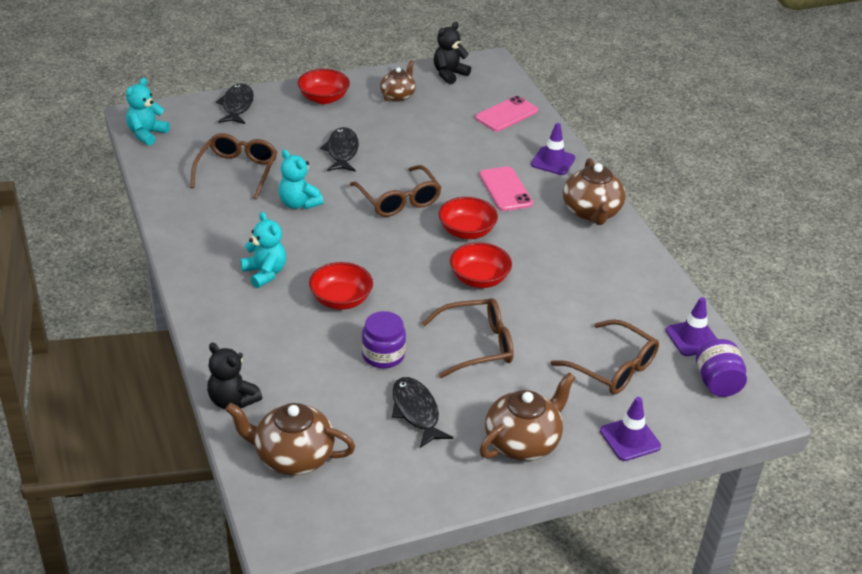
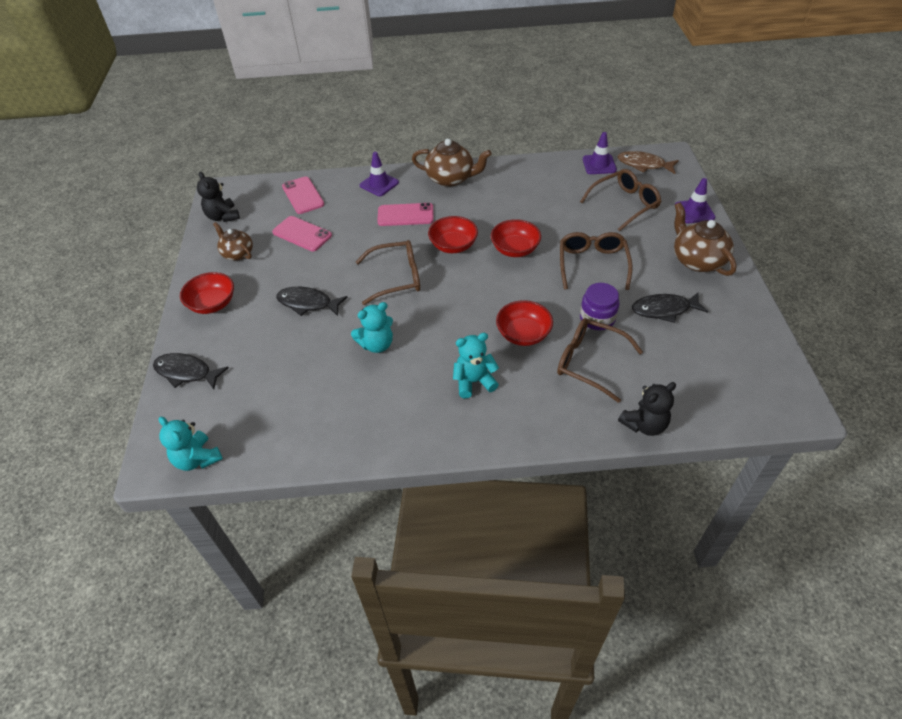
camera: 70 degrees left, 10 degrees up
brown glasses [190,133,277,199] -> brown glasses moved to [557,318,643,403]
brown teapot [225,403,355,476] -> none
purple jar [696,339,747,397] -> brown fish [618,151,679,174]
none -> pink phone [272,216,332,251]

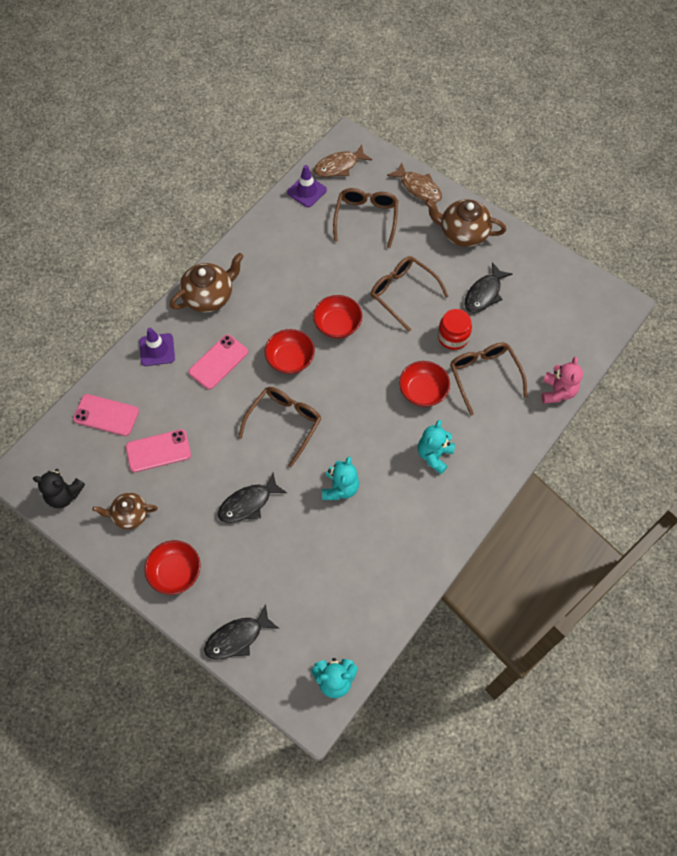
camera: 50 degrees left, 15 degrees up
brown glasses [557,318,643,403] -> brown glasses turned 90 degrees clockwise [450,342,527,416]
purple jar [580,283,620,330] -> red jar [438,309,472,350]
black teddy bear [618,382,676,436] -> pink teddy bear [542,357,583,404]
purple traffic cone [675,178,715,223] -> brown fish [387,162,442,203]

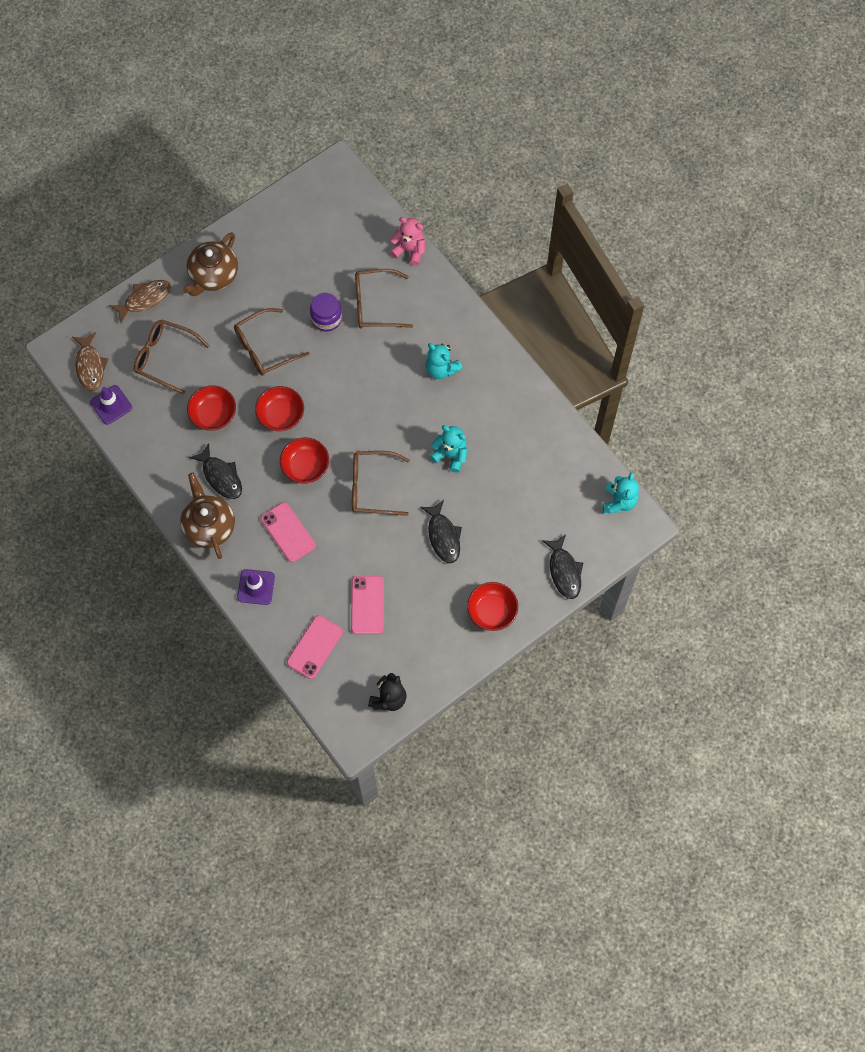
camera: 75 degrees left, 5 degrees up
brown teapot [92,493,158,529] -> none
brown glasses [238,387,322,467] -> brown glasses turned 45 degrees counterclockwise [352,451,410,516]
red bowl [399,361,450,407] -> red bowl moved to [187,385,236,431]
red jar [438,309,472,350] -> purple jar [310,293,342,332]
black fish [465,262,512,313] -> black fish moved to [189,443,242,499]

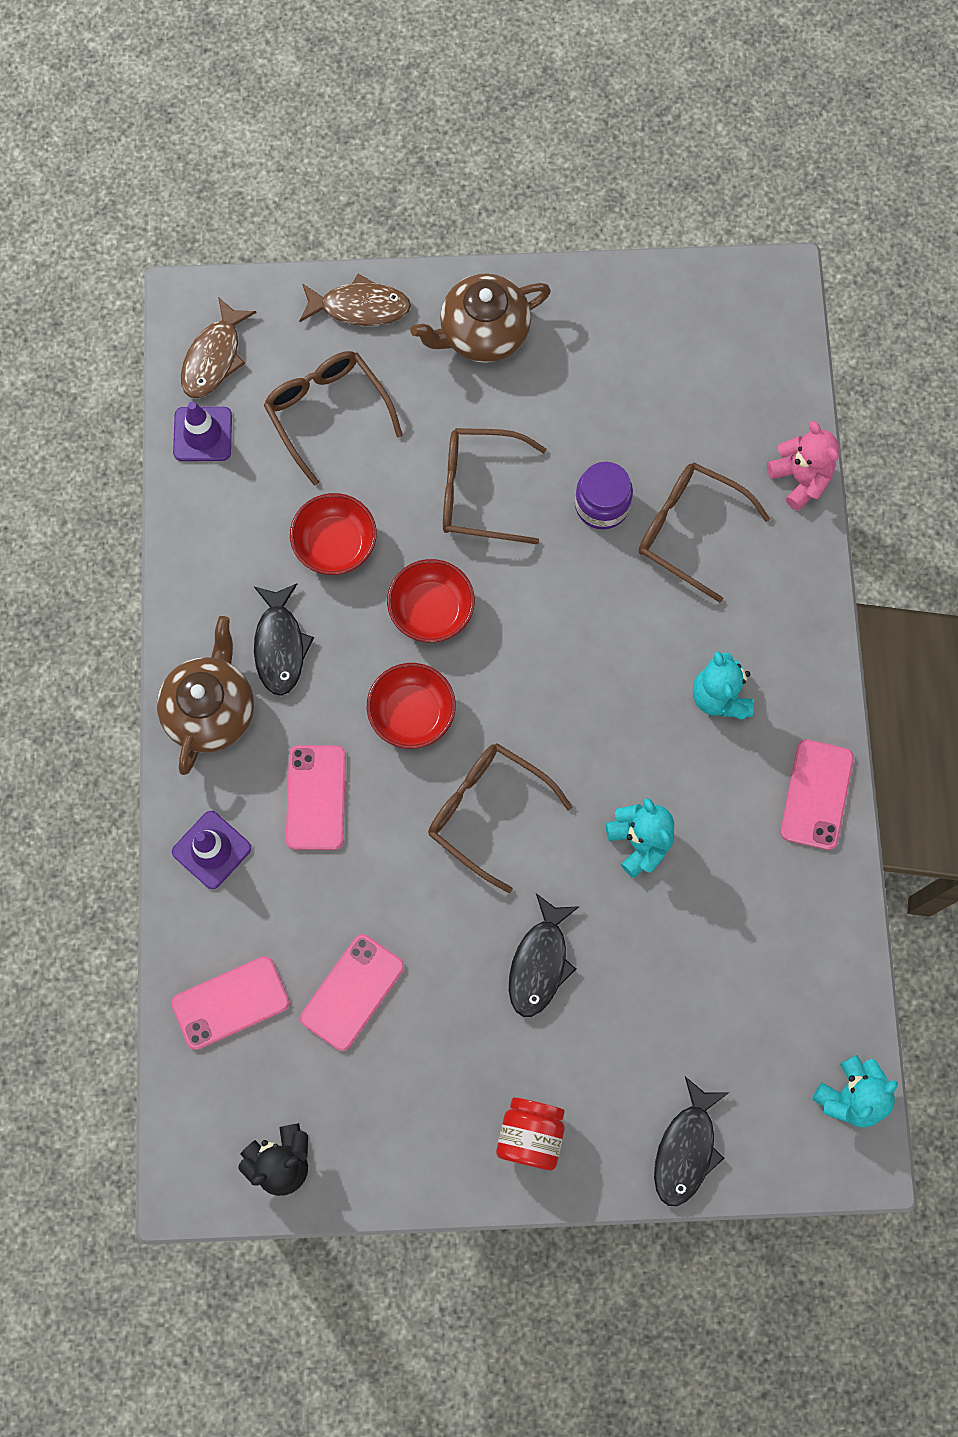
camera: 35 degrees right, 5 degrees up
red bowl [467,582,518,631] -> red jar [496,1097,565,1171]
none -> pink phone [780,739,854,850]

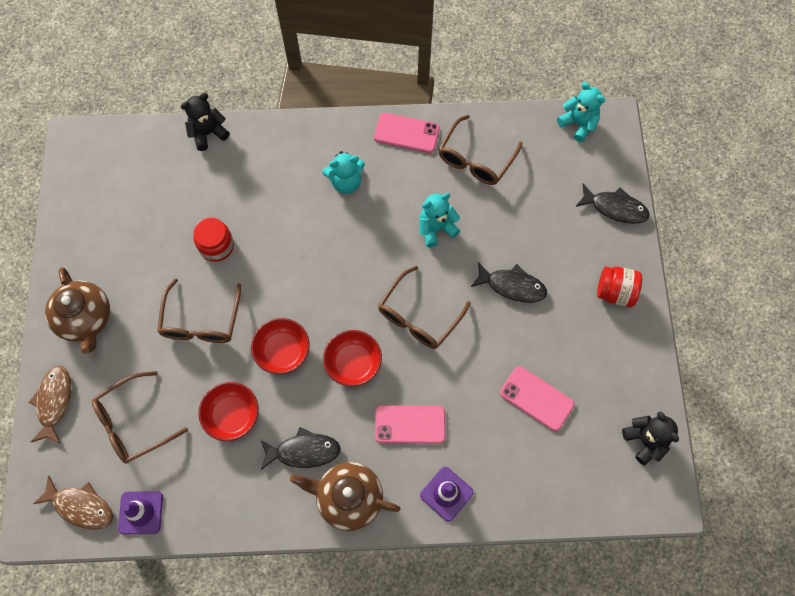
camera: 90 degrees left, 5 degrees down
pink phone [171,956,289,1050] -> none
purple jar [575,462,633,529] -> red jar [193,218,234,262]
brown glasses [639,463,770,602] -> brown glasses moved to [438,115,522,185]
pink teddy bear [767,421,839,511] -> black teddy bear [181,93,230,151]

